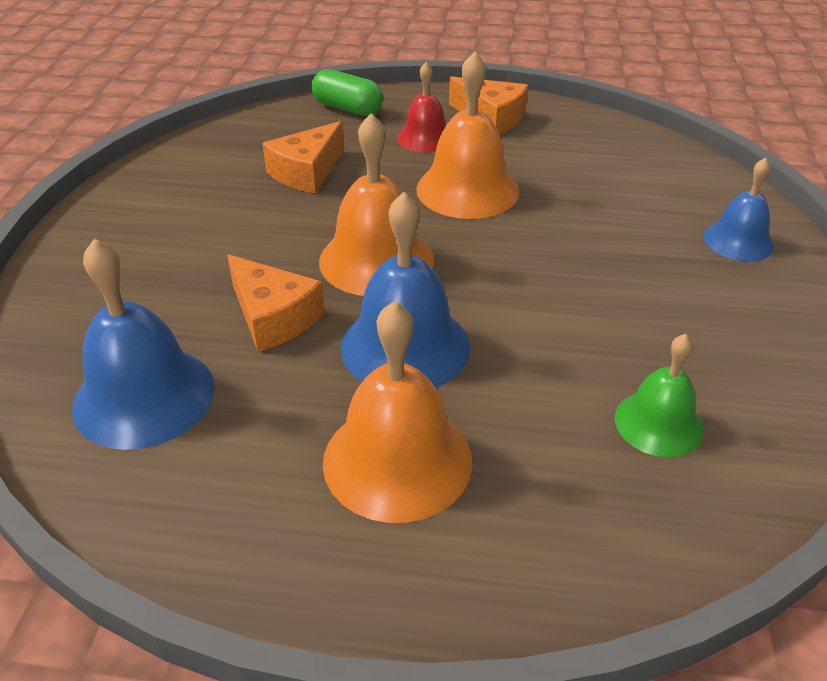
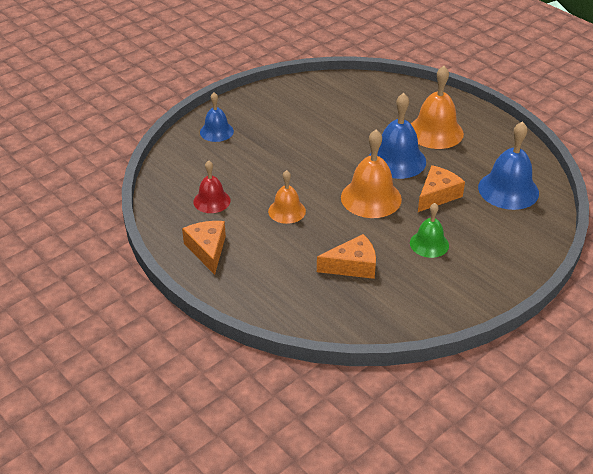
camera: 140 degrees left, 0 degrees up
orange cheese [227,254,325,352] -> orange cheese turned 45 degrees clockwise [418,165,465,212]
green capsule [311,69,383,116] -> none
red bell [397,62,446,153] -> red bell moved to [193,160,231,213]
orange bell [416,51,519,219] -> orange bell [268,170,306,224], size x0.61
green bell [615,334,704,457] -> green bell moved to [410,203,449,258]

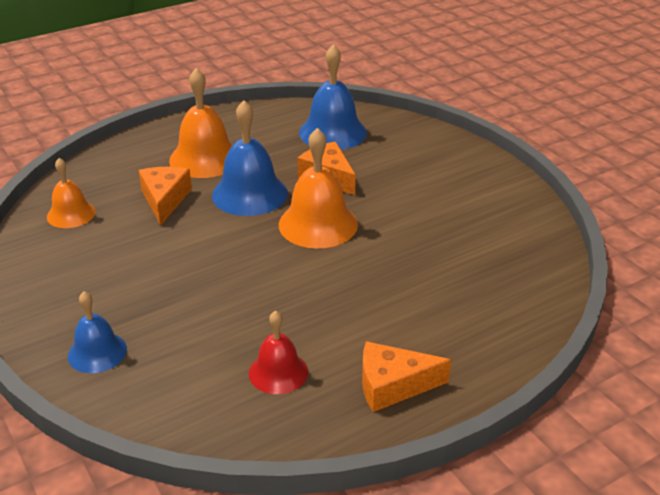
camera: 80 degrees left, 5 degrees down
orange bell [268,170,306,224] -> orange bell moved to [47,158,96,228]
orange cheese [317,234,376,279] -> orange cheese moved to [139,167,192,225]
green bell [410,203,449,258] -> none

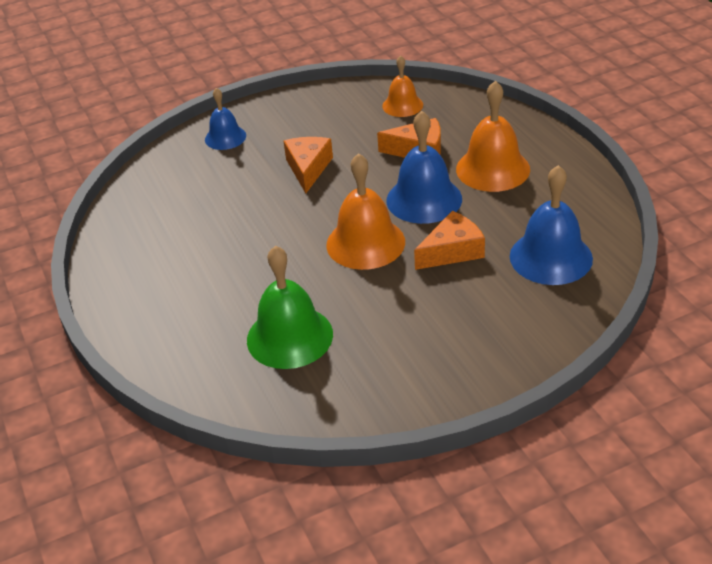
camera: 100 degrees right, 5 degrees up
red bell [249,310,308,394] -> none
orange cheese [362,341,451,412] -> orange cheese moved to [284,137,333,193]
none -> green bell [247,246,333,369]

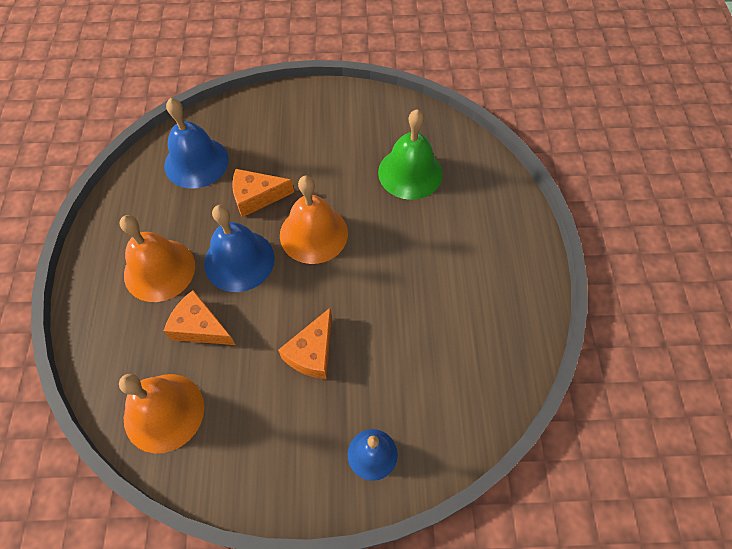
camera: 160 degrees left, 20 degrees up
orange bell [382,55,423,117] -> orange bell [119,374,204,453], size x1.64

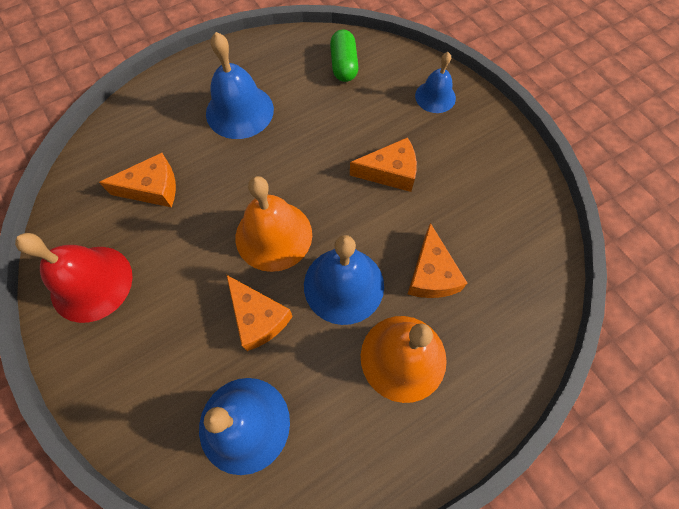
camera: 120 degrees left, 5 degrees up
orange bell [119,374,204,453] -> none
green bell [378,109,443,200] -> orange cheese [99,153,176,207]
none -> red bell [15,233,133,323]
none -> blue bell [206,32,274,139]
none -> green capsule [330,29,358,82]

